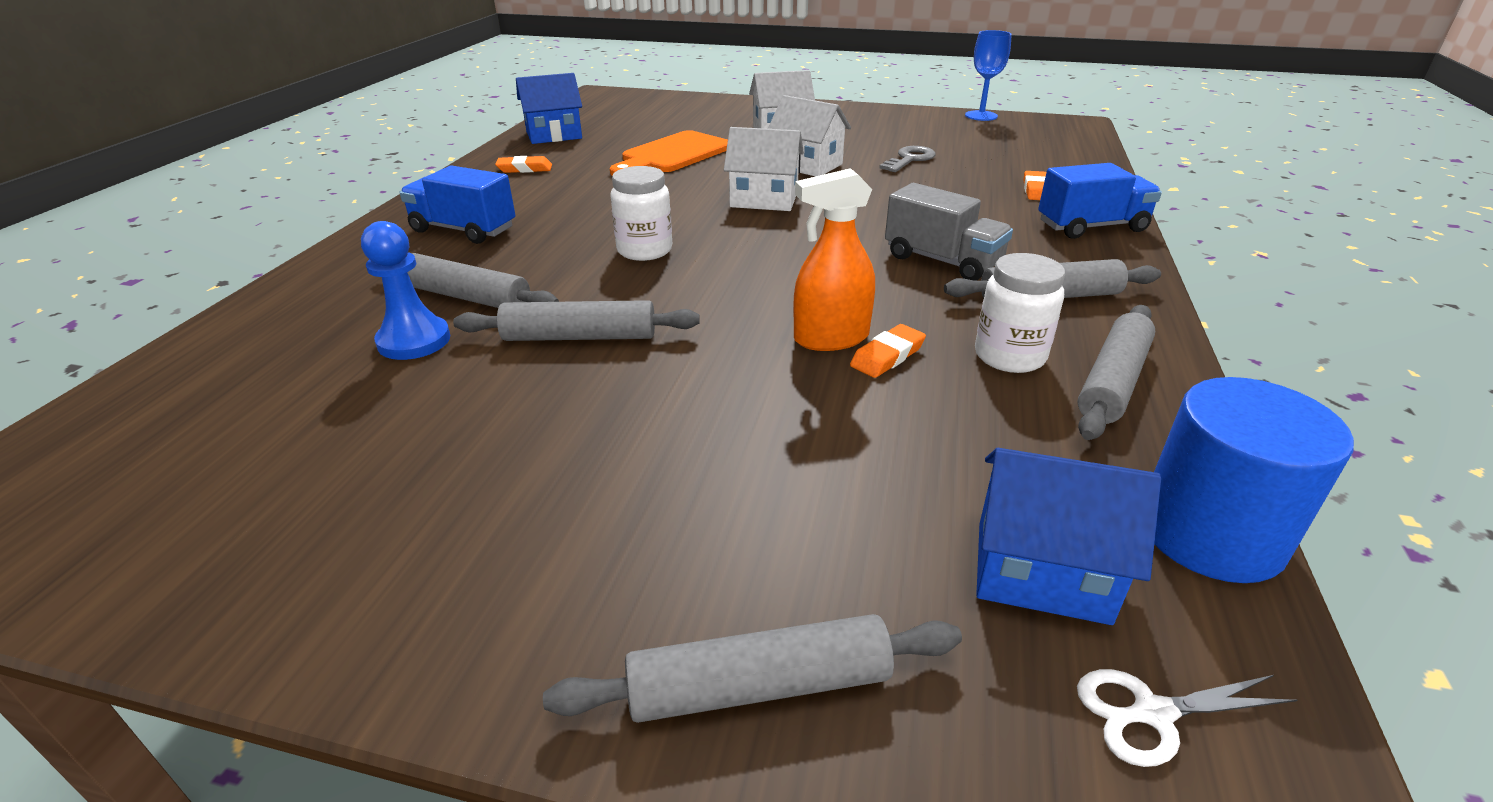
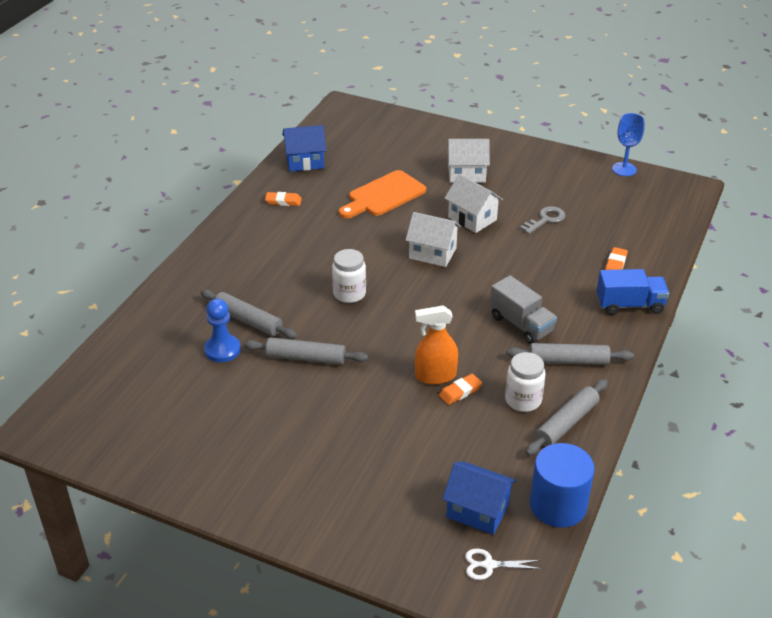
camera: 10 degrees right, 5 degrees up
blue truck [400,165,515,244] -> none
grey rolling pin [543,614,962,723] -> none

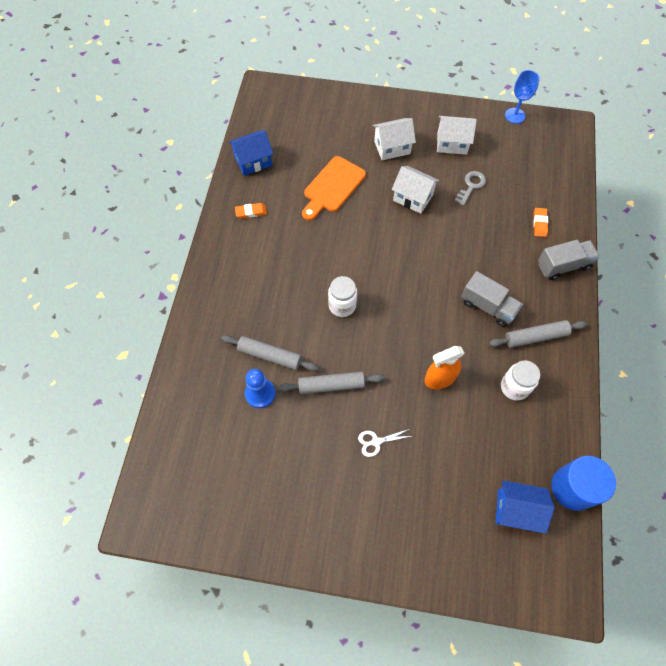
camera: 15 degrees left, 25 degrees up
white house [406,212,461,267] -> white house moved to [437,116,477,155]
orange eraser [439,374,482,405] -> none
white scissors [465,549,542,580] -> white scissors moved to [358,429,412,457]
grey rolling pin [525,379,608,456] -> none
blue truck [597,269,669,315] -> grey truck [538,240,600,280]

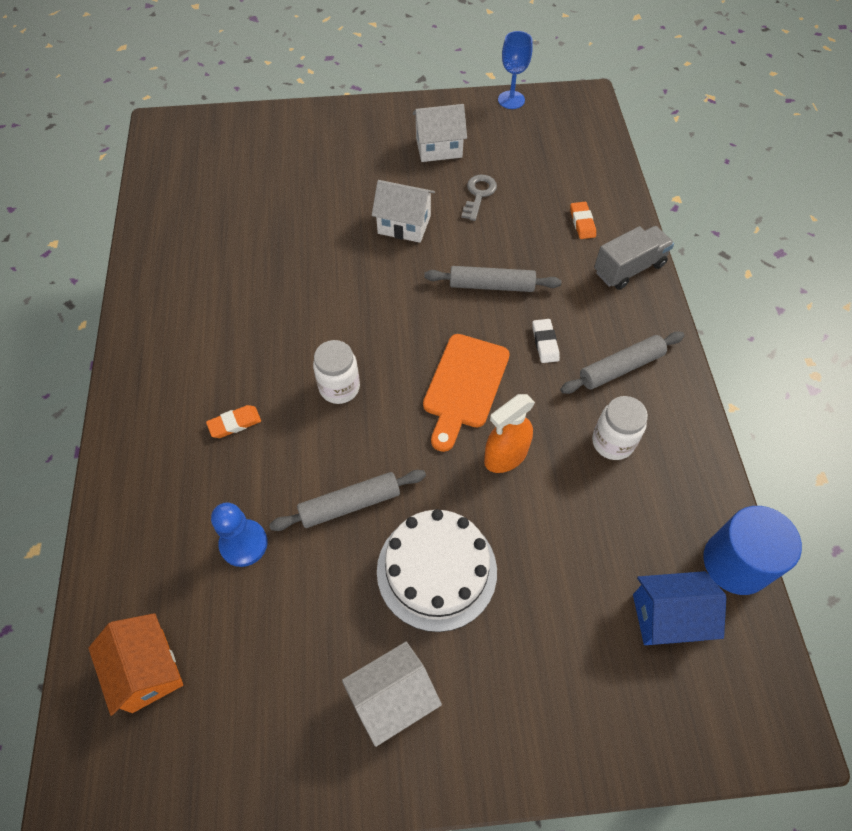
camera: 15 degrees left, 5 degrees down
grey rolling pin [221,335,319,371] -> grey rolling pin moved to [424,266,562,292]
blue house [229,130,273,176] -> none
orange eraser [235,203,267,219] -> orange eraser moved to [206,405,261,438]
orange cutting board [302,156,366,220] -> orange cutting board moved to [423,334,510,452]
white scissors [358,429,412,457] -> white cake [377,509,497,632]
white house [373,118,416,160] -> white house moved to [342,642,442,747]
grey truck [461,271,523,327] -> white eraser [532,319,560,363]
none -> orange house [88,613,183,716]

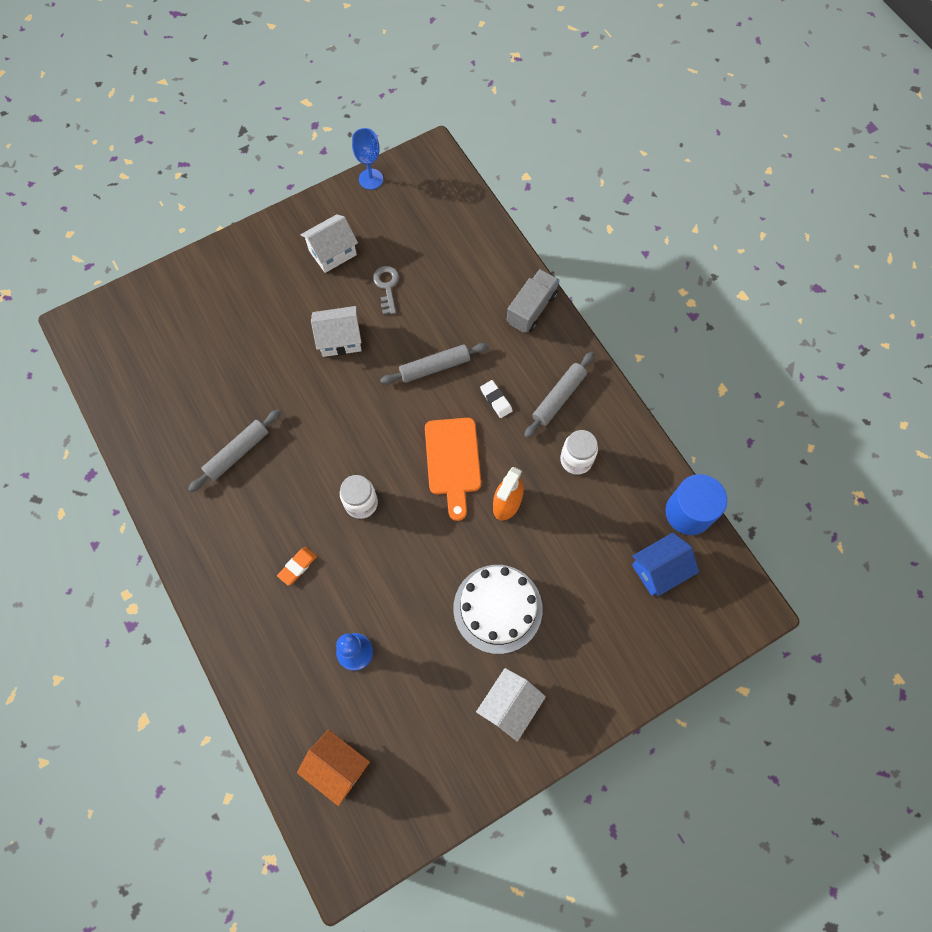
camera: 25 degrees left, 10 degrees up
grey rolling pin [269,470,426,531] -> grey rolling pin moved to [188,409,281,492]
orange eraser [570,202,596,239] -> none

